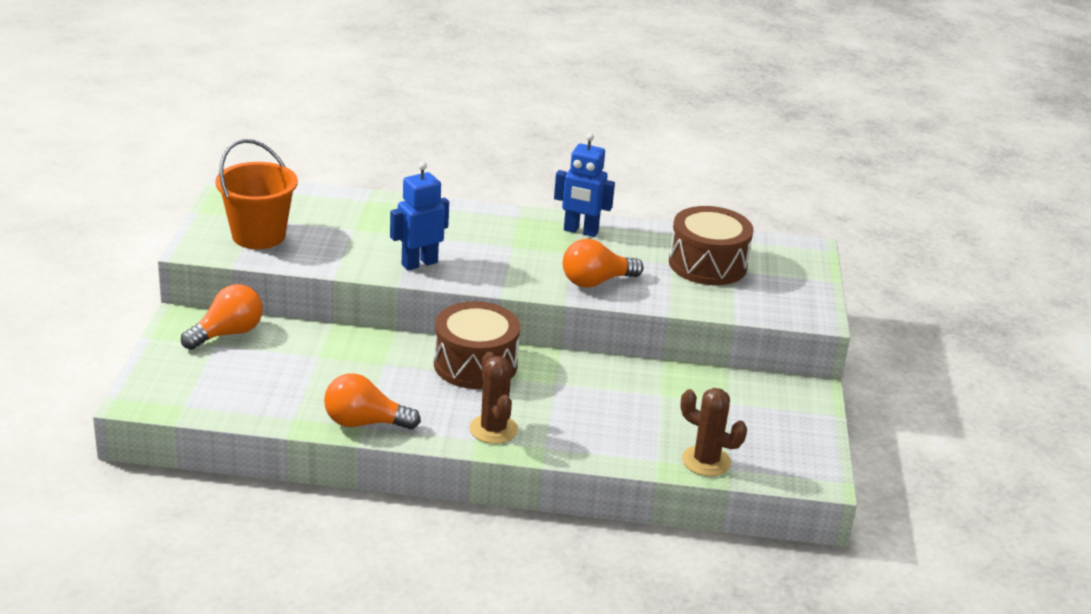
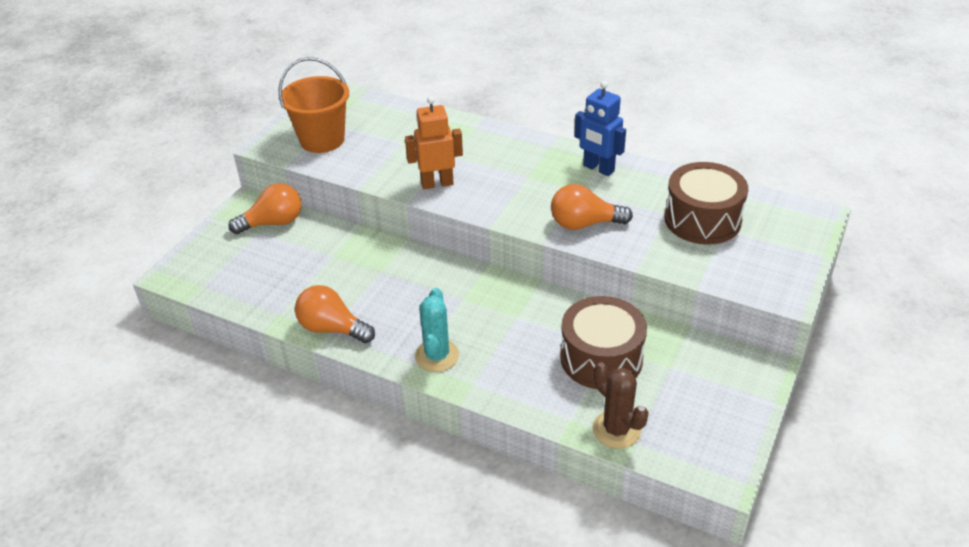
camera: 25 degrees right, 10 degrees up
blue robot [390,162,449,270] -> orange robot [405,96,463,189]
brown drum [434,301,520,389] -> brown drum moved to [560,296,647,389]
brown cactus [469,352,518,444] -> turquoise cactus [415,288,459,372]

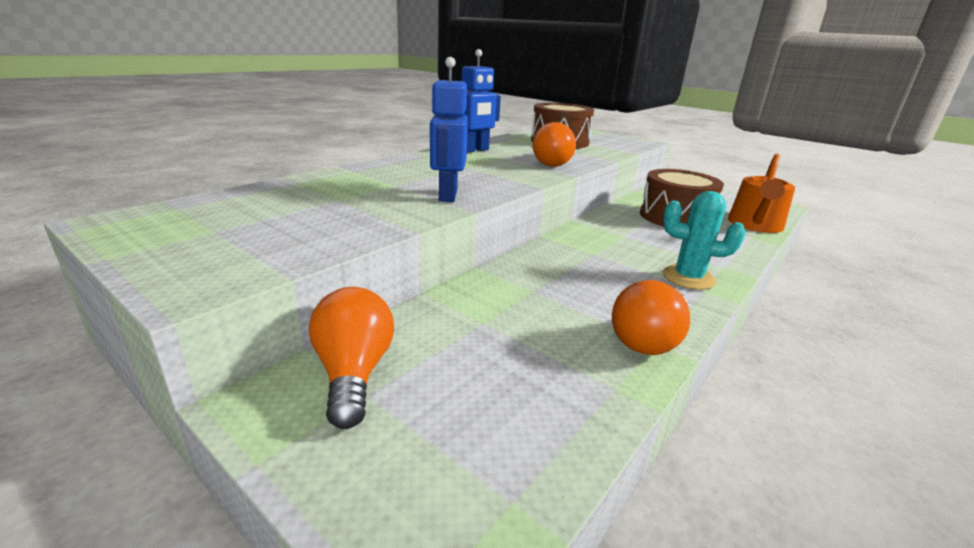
camera: 80 degrees left, 15 degrees down
orange bucket [278,57,349,153] -> none
orange robot [405,96,463,189] -> blue robot [430,57,468,202]
brown cactus [593,362,649,449] -> orange watering can [728,154,795,233]

